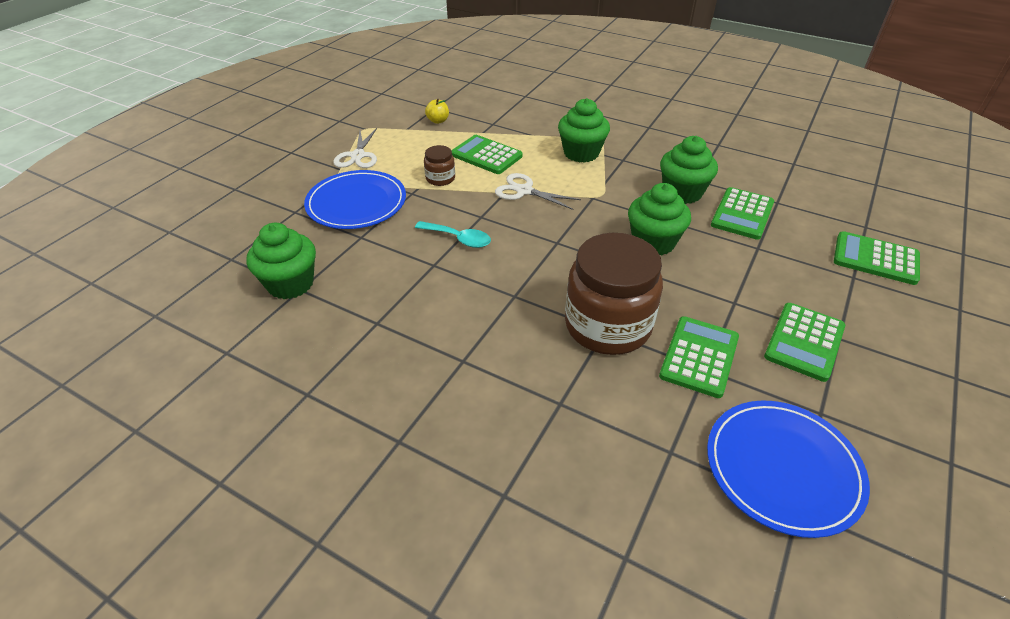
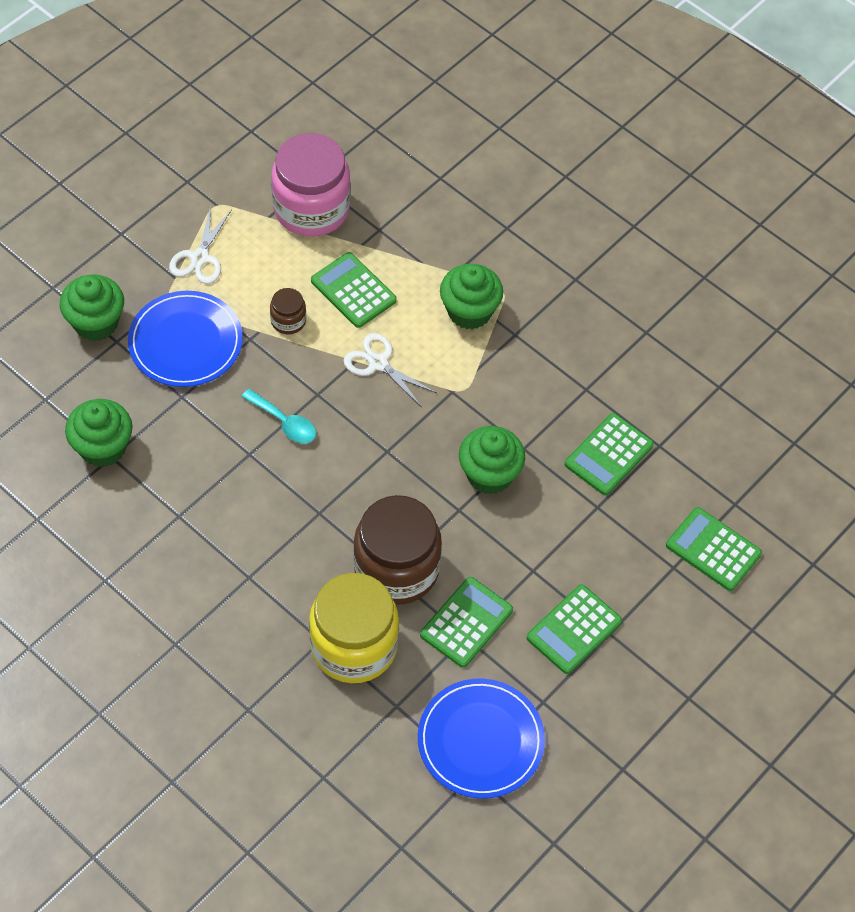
camera: 10 degrees right, 15 degrees up
yellow apple [425,99,449,124] -> pink jar [271,133,351,237]
green cupcake [660,136,718,204] -> green cupcake moved to [60,275,124,341]
none -> yellow jar [309,573,399,683]

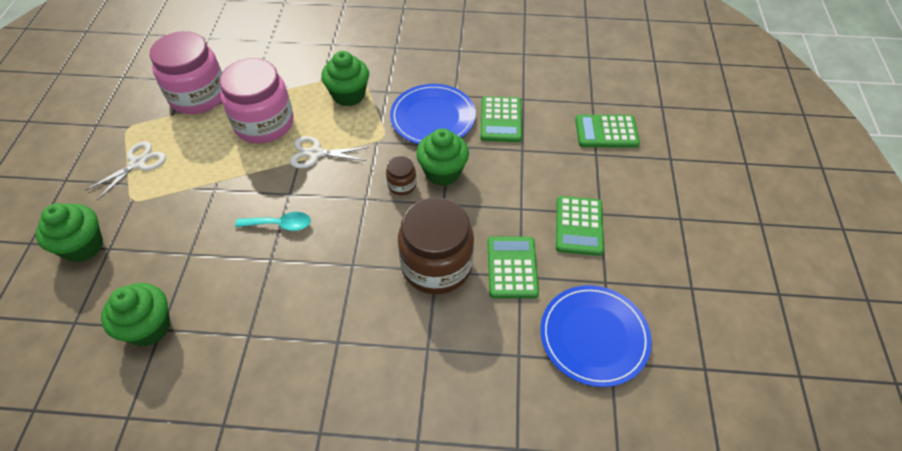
camera: 35 degrees left, 5 degrees down
blue plate [128,291,243,387] -> blue plate moved to [390,84,476,144]
white scissors [169,205,232,284] -> white scissors turned 120 degrees counterclockwise [86,141,166,200]
brown jar [270,288,306,334] -> brown jar moved to [386,156,416,195]
yellow jar [309,573,399,683] -> none
green calculator [311,252,397,328] -> pink jar [219,58,294,144]

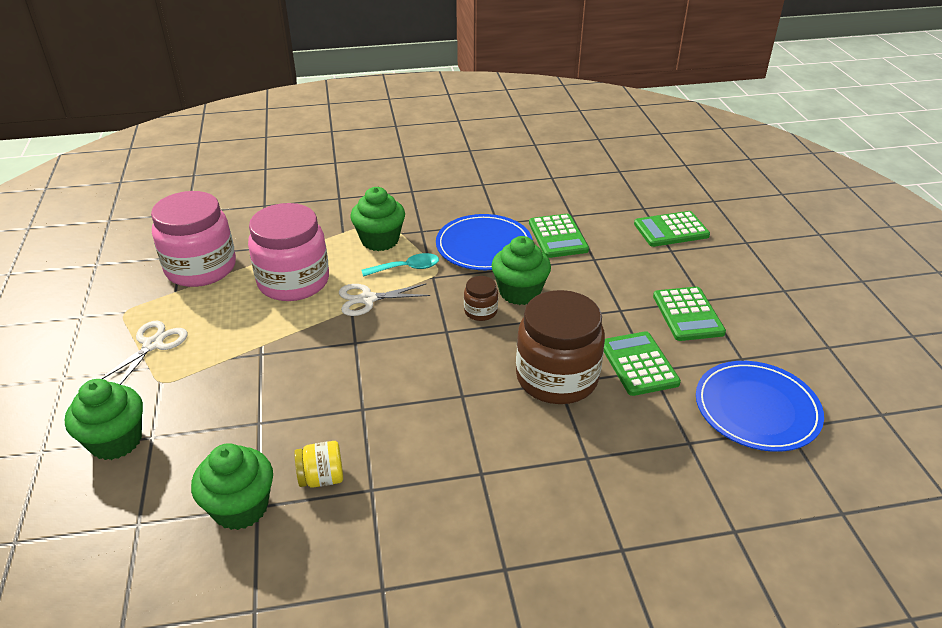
camera: 15 degrees left, 15 degrees down
turquoise spoon [235,212,311,231] -> turquoise spoon moved to [362,253,439,277]
none -> yellow jar [294,441,343,488]

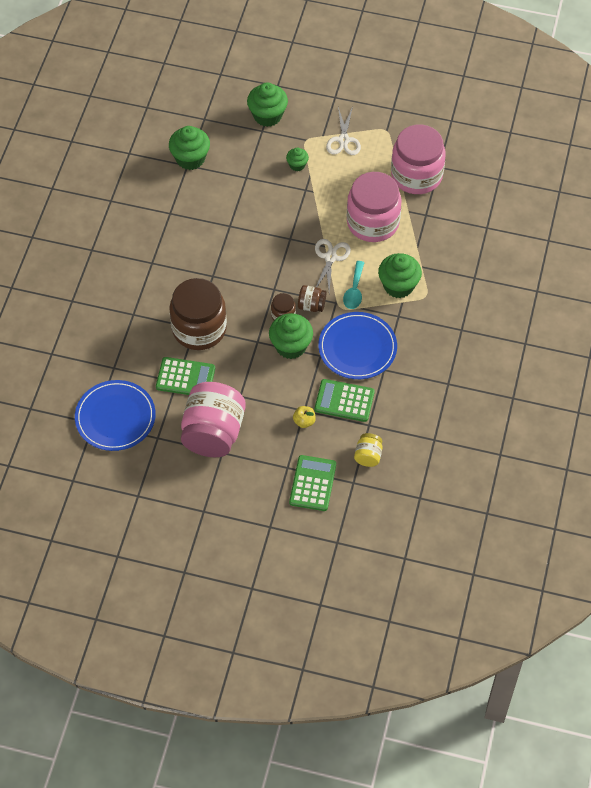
camera: 115 degrees right, 20 degrees up
white scissors [100,321,187,385] -> white scissors turned 45 degrees clockwise [326,107,361,155]
yellow jar [294,441,343,488] -> yellow jar moved to [354,433,383,467]
green calculator [653,287,726,341] -> pink jar [181,382,246,457]
none -> green cupcake [286,148,309,171]
none -> yellow apple [293,406,316,428]
none -> brown jar [298,285,326,312]

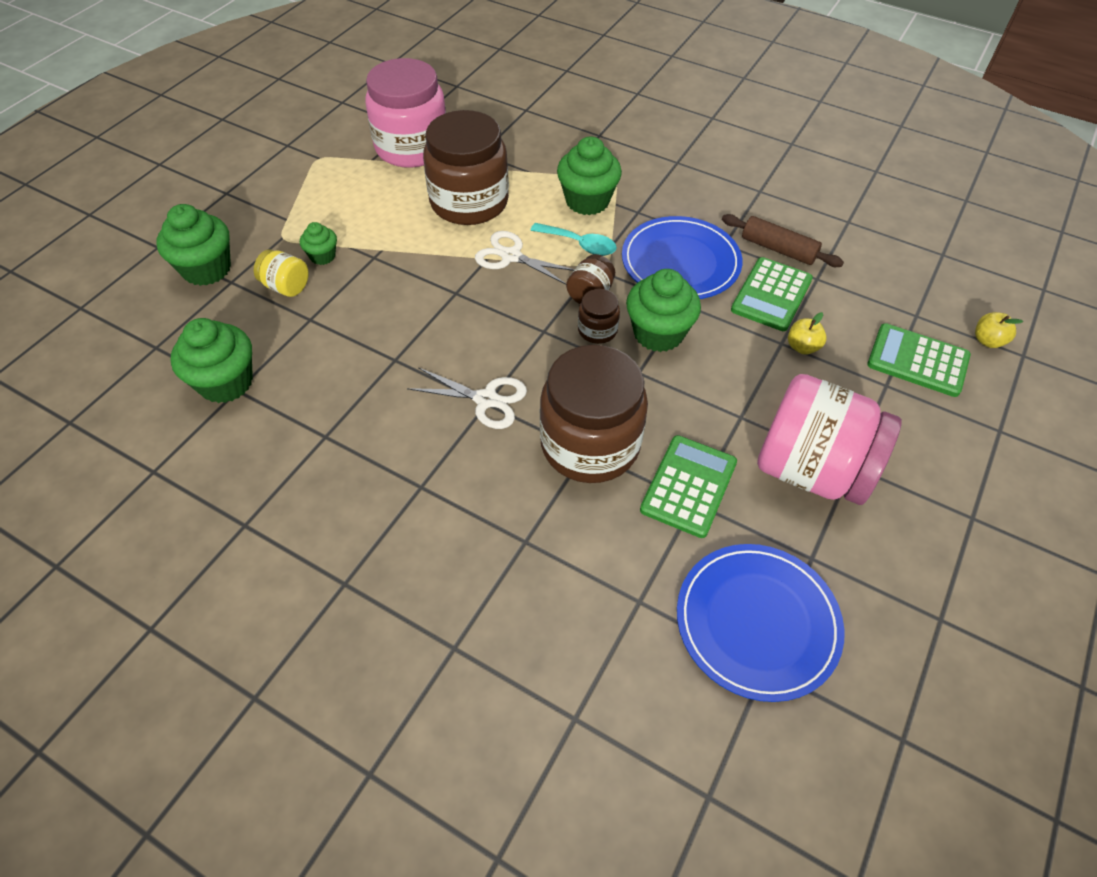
camera: 75 degrees left, 5 degrees down
white scissors [326,107,361,155] -> white scissors moved to [407,367,527,429]
pink jar [347,172,401,242] -> brown jar [423,110,509,225]
yellow jar [354,433,383,467] -> yellow jar moved to [254,249,309,297]
none -> brown rolling pin [722,214,844,267]
none -> yellow apple [975,312,1023,348]

